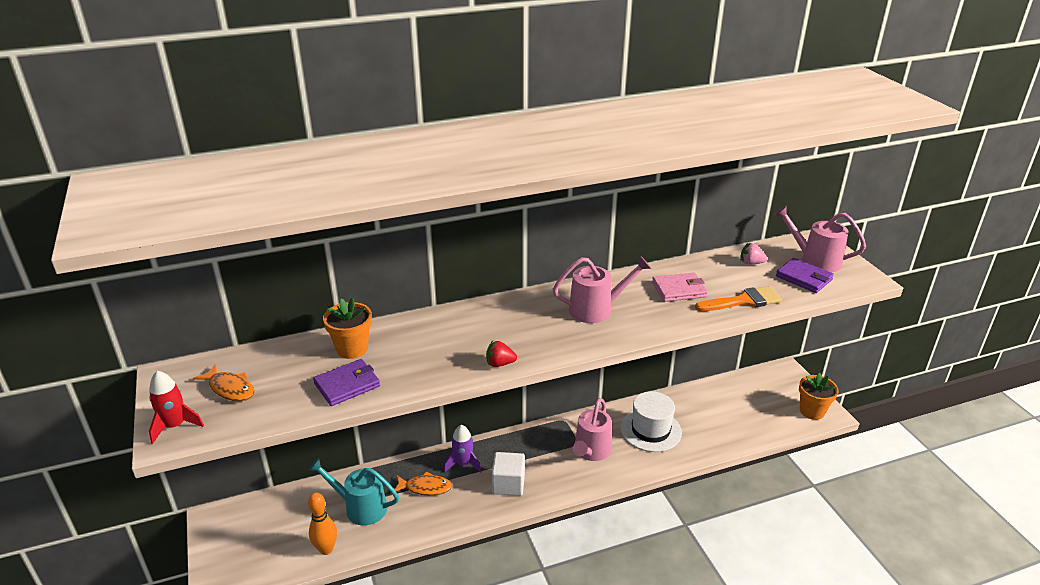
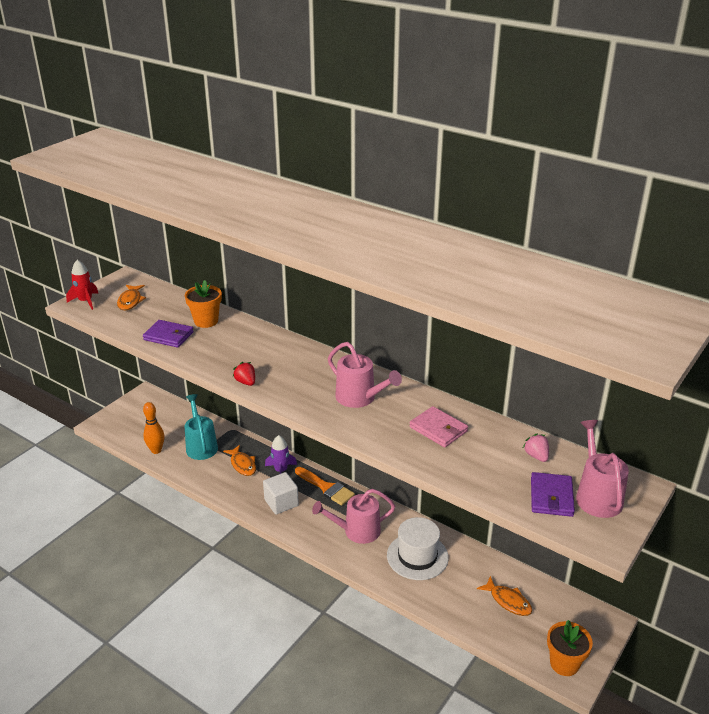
camera: 55 degrees right, 0 degrees up
orange brush [695,286,782,311] -> orange brush moved to [295,467,355,506]
none -> orange fish [477,576,532,616]

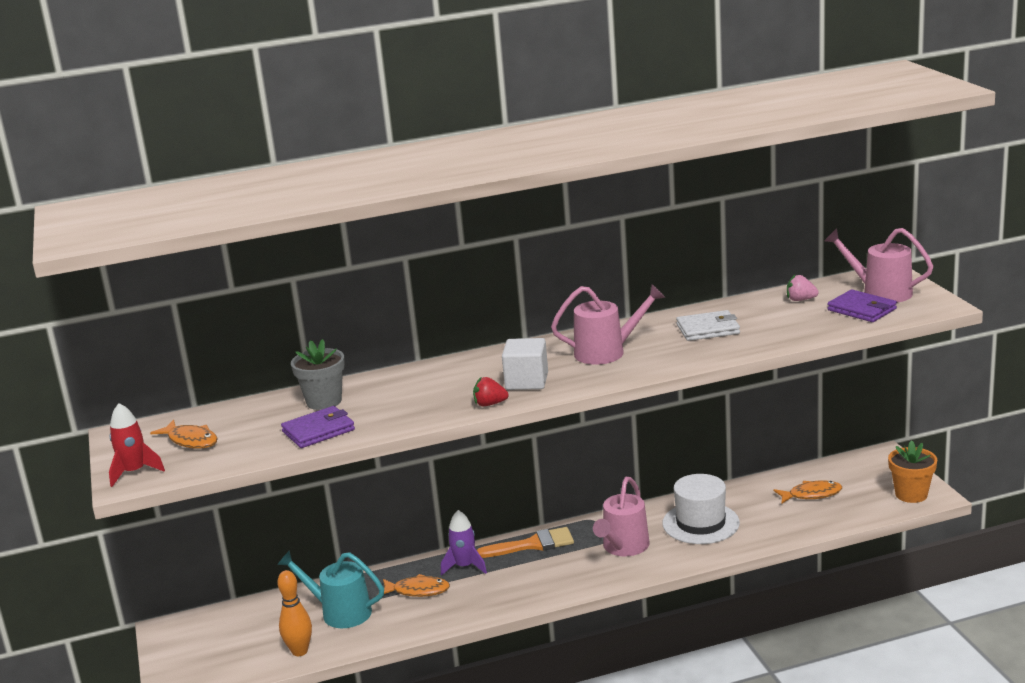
camera: 50 degrees left, 10 degrees down
orange flower pot [185,280,222,328] -> grey flower pot [291,339,345,410]
white cube [263,472,299,515] -> white cube moved to [502,338,548,390]
pink wallet [409,406,468,448] -> white wallet [676,310,740,341]

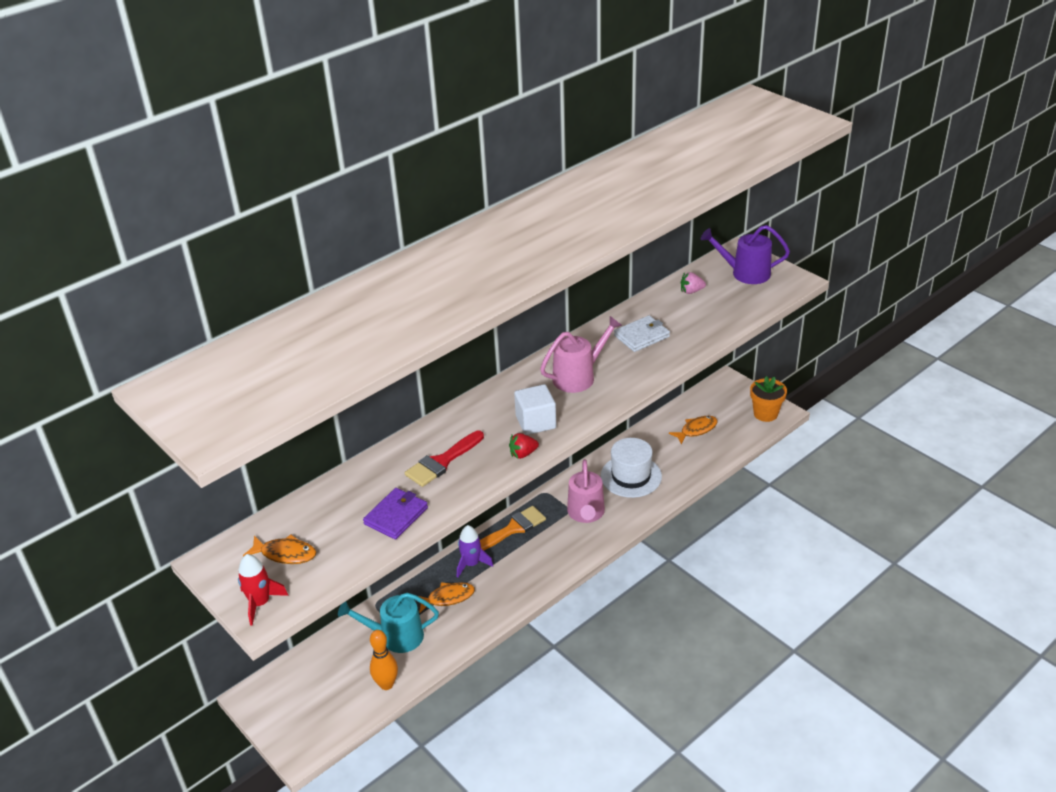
camera: 25 degrees left, 15 degrees up
grey flower pot [291,339,345,410] -> none
pink watering can [824,228,933,303] -> purple watering can [701,225,790,284]
purple wallet [827,289,897,322] -> none
none -> red brush [405,431,484,487]

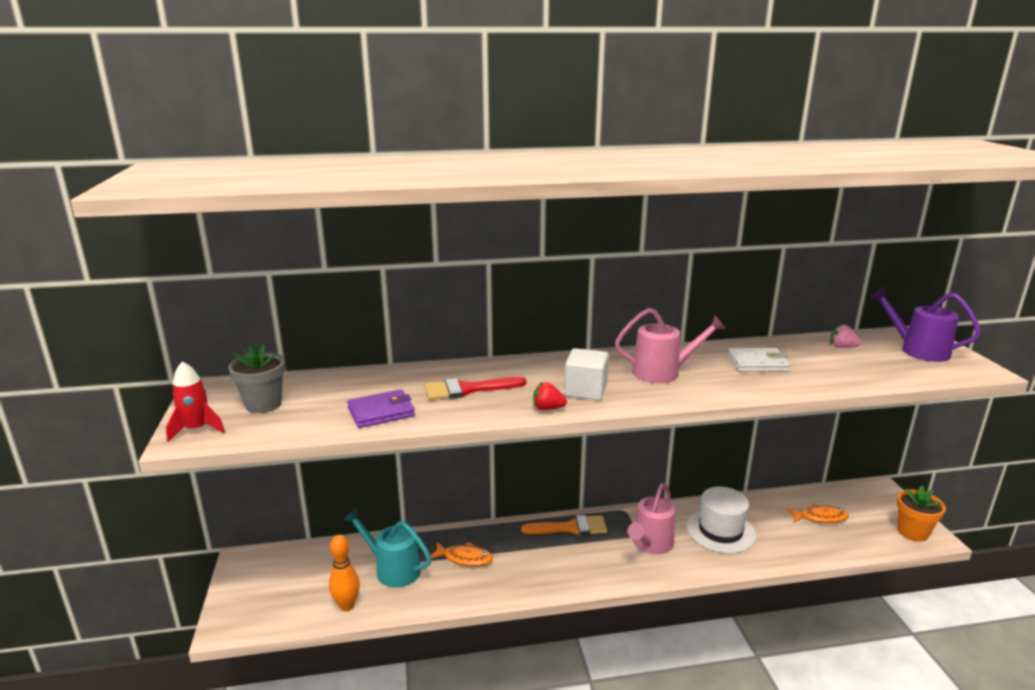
camera: 30 degrees right, 15 degrees down
orange fish [243,534,316,564] -> grey flower pot [228,344,285,413]
purple rocket [457,525,493,578] -> none

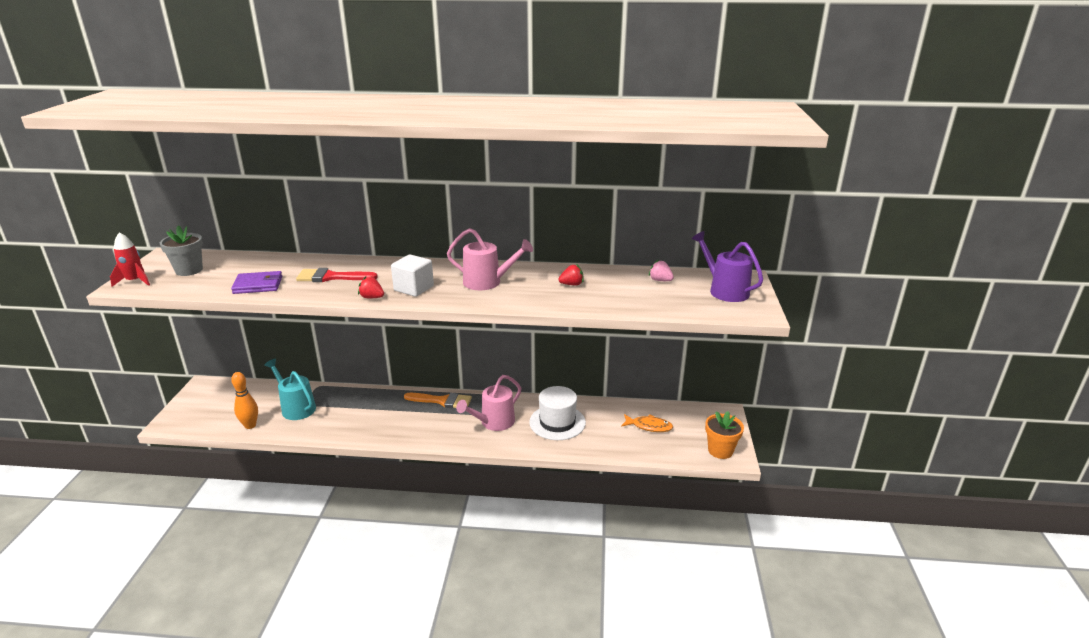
camera: 15 degrees right, 5 degrees up
orange fish [430,542,493,567] -> none
white wallet [728,348,791,372] -> red strawberry [558,264,584,285]

